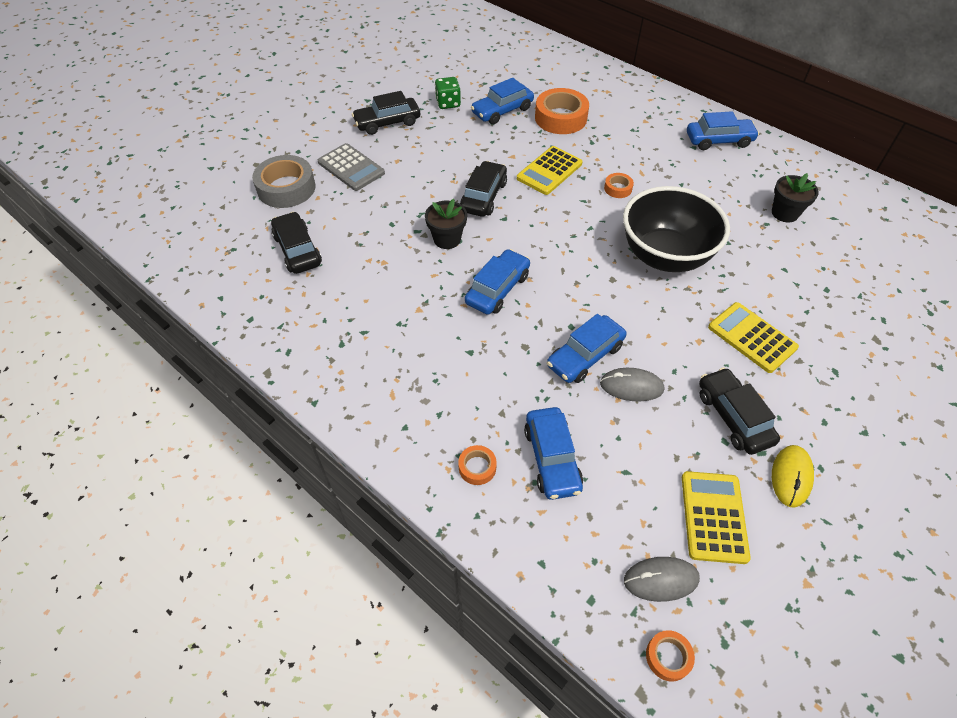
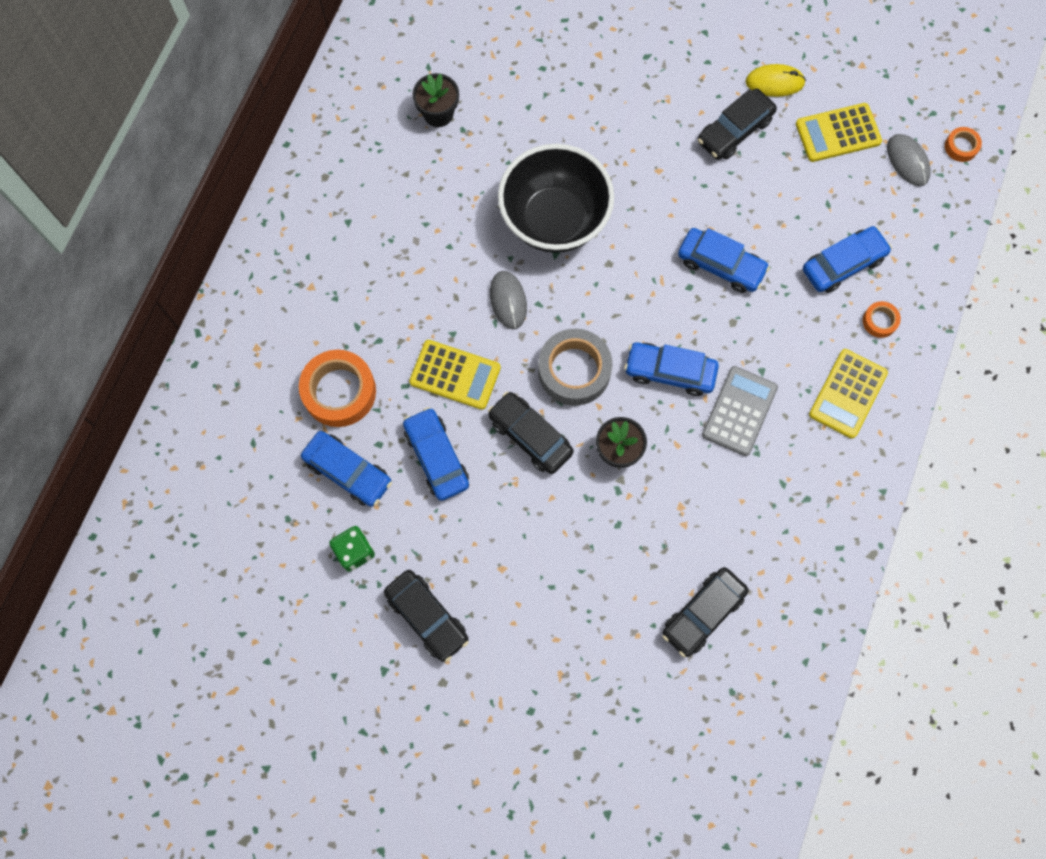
camera: 110 degrees left, 20 degrees up
grey tape [252,155,316,208] -> grey tape moved to [538,329,612,406]
grey calculator [318,143,385,191] -> grey calculator moved to [702,366,778,456]
black car [460,161,507,217] -> black car turned 45 degrees clockwise [488,392,574,474]
grey mouse [600,368,664,402] -> grey mouse moved to [490,271,527,329]
orange tape [604,173,634,198] -> none
blue car [687,111,759,150] -> blue car moved to [403,407,469,501]
yellow calculator [708,302,799,373] -> yellow calculator moved to [809,349,888,439]

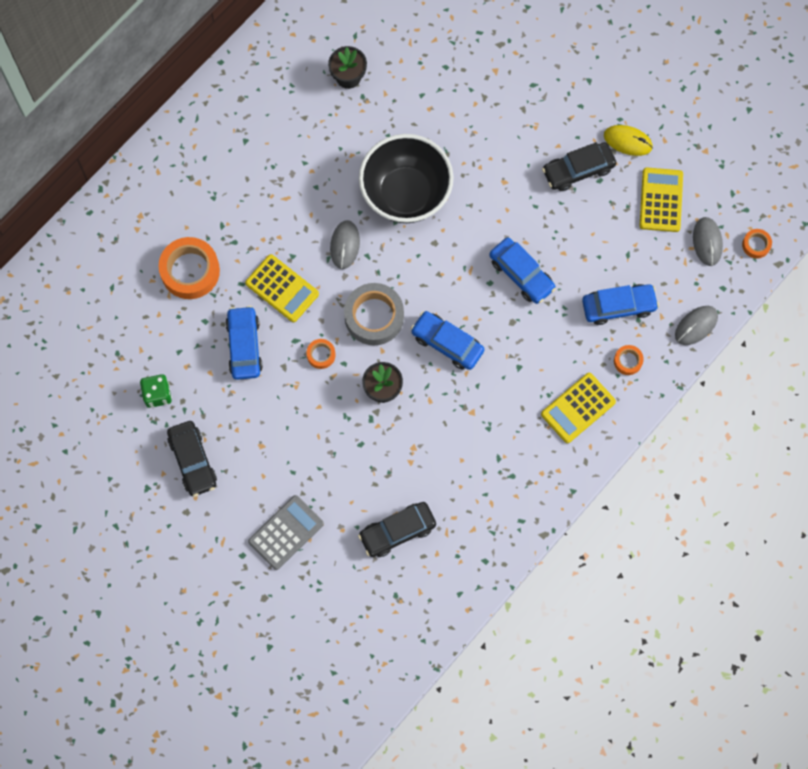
camera: 20 degrees right, 0 degrees up
blue car [301,431,392,507] -> none
black car [488,392,574,474] -> orange tape [306,339,336,369]
grey calculator [702,366,778,456] -> grey calculator moved to [248,495,324,570]
yellow calculator [796,103,882,162] -> yellow calculator turned 90 degrees clockwise [640,167,683,232]
none -> grey mouse [675,306,718,345]

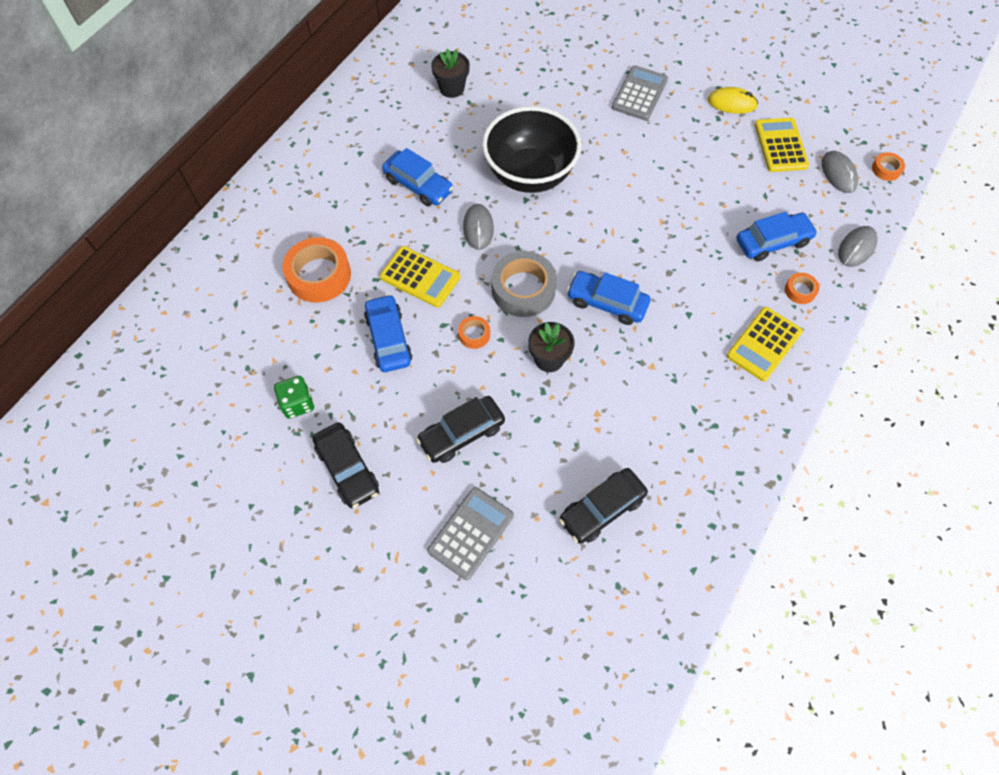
camera: 10 degrees left, 10 degrees down
blue car [489,238,556,304] -> blue car moved to [382,148,454,207]
black car [542,142,616,191] -> black car moved to [416,396,505,463]
none -> grey calculator [612,65,668,120]

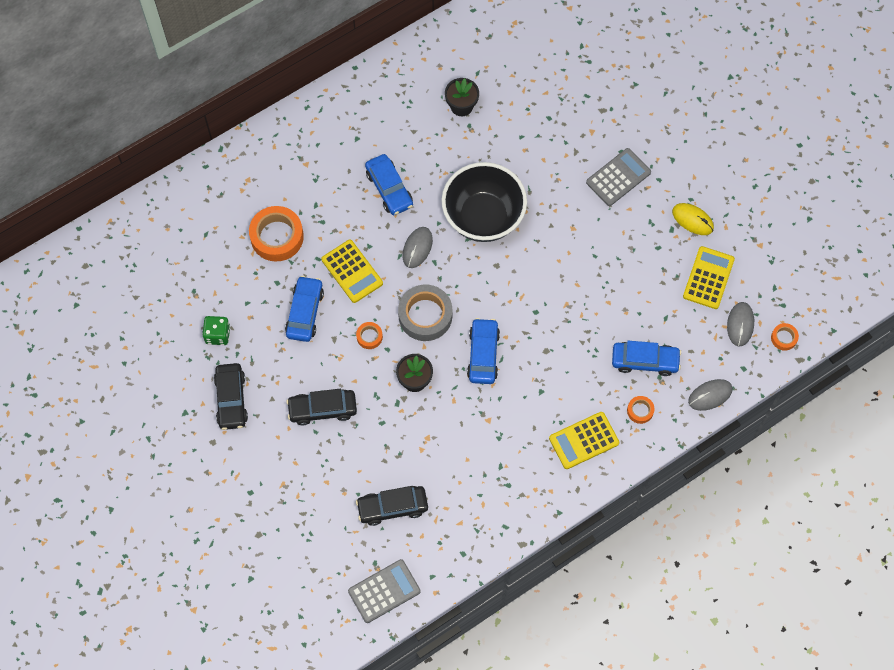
camera: 25 degrees right, 5 degrees up
grey calculator [427,487,514,580] -> grey calculator moved to [348,559,421,623]
blue car [567,271,651,325] -> blue car turned 45 degrees clockwise [467,318,500,384]

